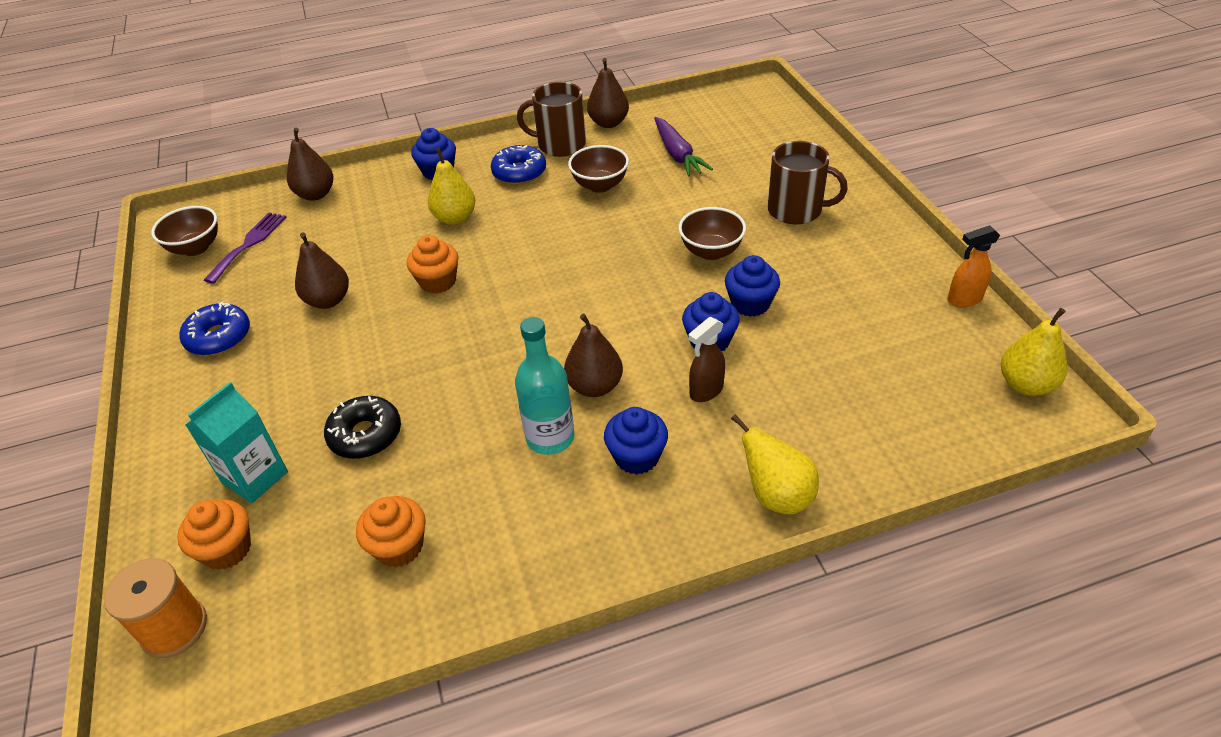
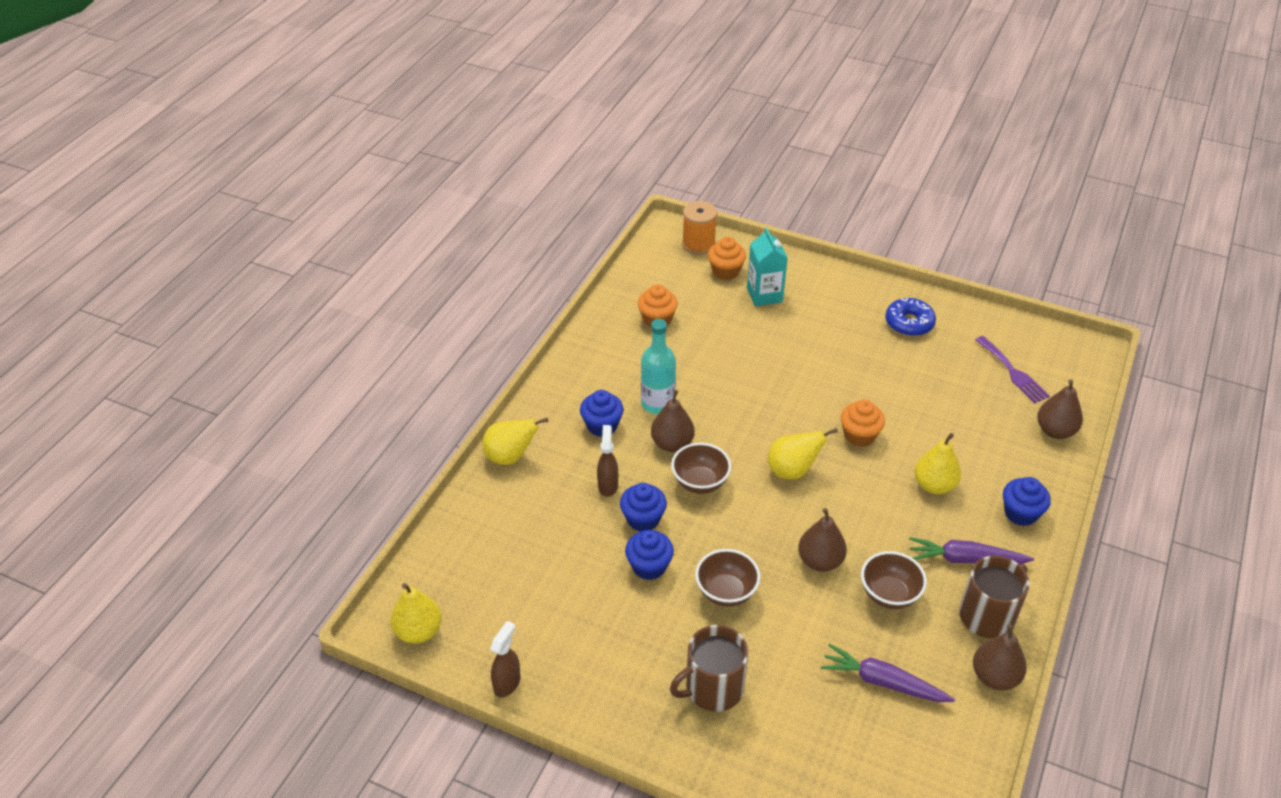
camera: 130 degrees right, 0 degrees up
brown bowl [151,206,218,256] -> brown bowl moved to [671,443,731,494]
brown pear [295,232,349,309] -> brown pear moved to [798,508,847,572]
black donut [324,396,401,459] -> none
blue donut [491,145,546,185] -> purple carrot [909,537,1034,564]
orange spray bottle [947,225,1000,307] -> brown spray bottle [490,621,521,697]
none -> yellow pear [768,428,838,479]

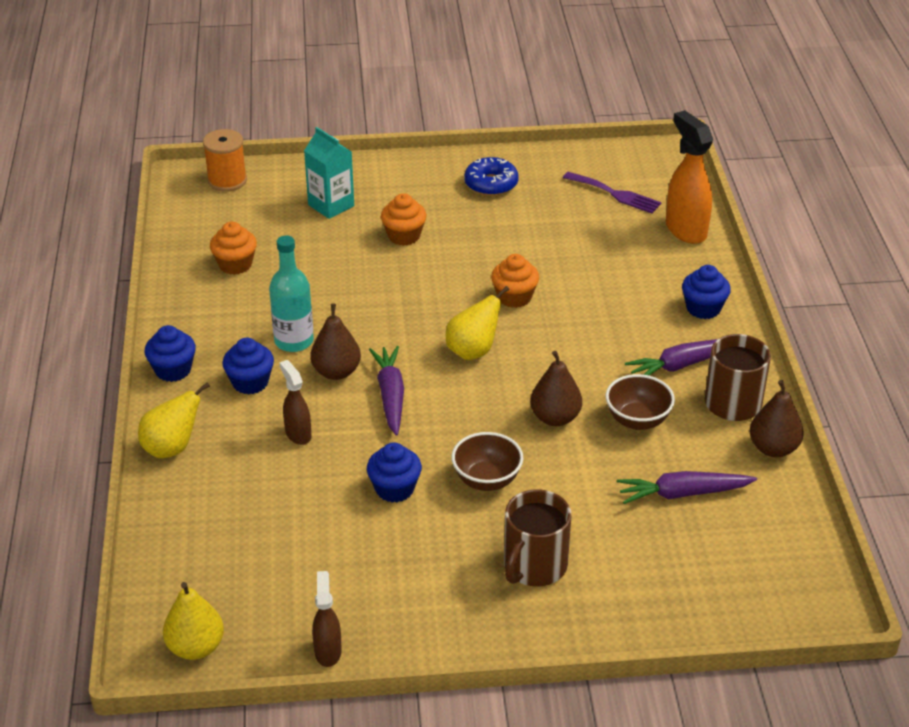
camera: 30 degrees left, 5 degrees down
blue cupcake [620,483,667,532] -> blue cupcake moved to [144,325,196,382]
brown bowl [671,443,731,494] -> purple carrot [369,346,404,436]
orange cupcake [708,237,746,280] -> orange cupcake moved to [381,193,427,246]
yellow pear [915,433,961,494] -> none
brown pear [1037,380,1083,439] -> orange spray bottle [666,110,713,244]

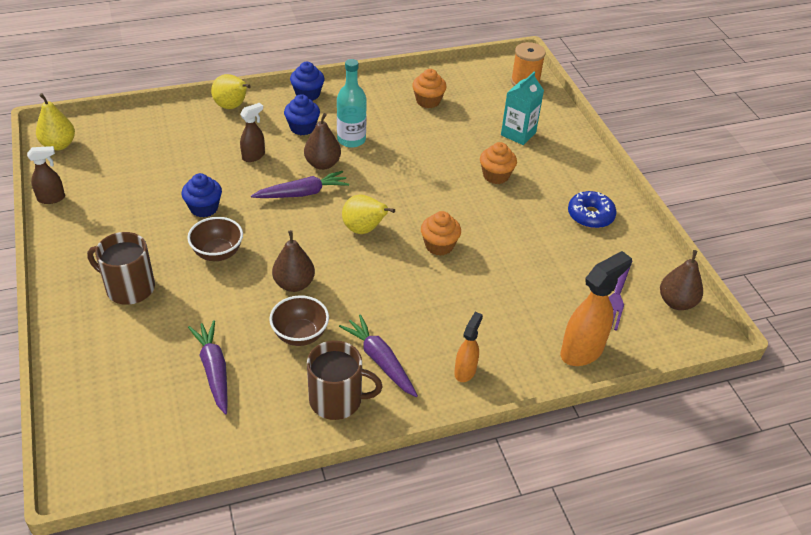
camera: 75 degrees right, 5 degrees up
blue cupcake [682,265,731,319] -> orange spray bottle [454,312,483,382]
brown pear [749,380,804,457] -> brown pear moved to [660,250,703,310]

